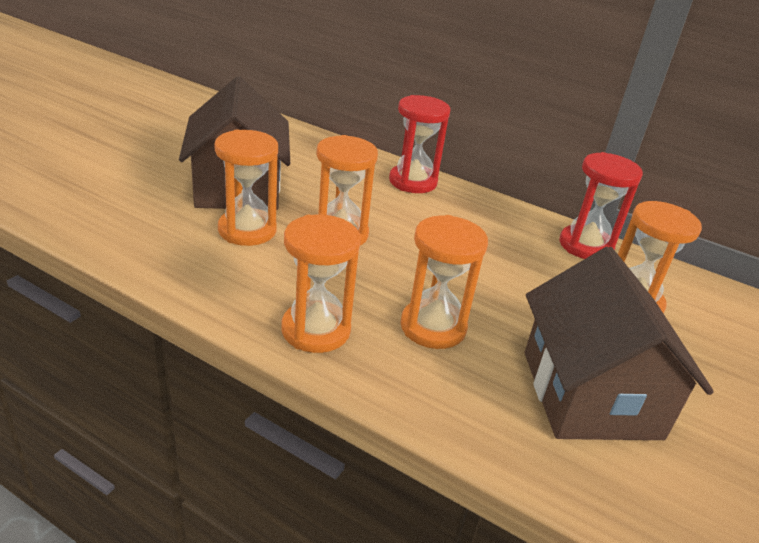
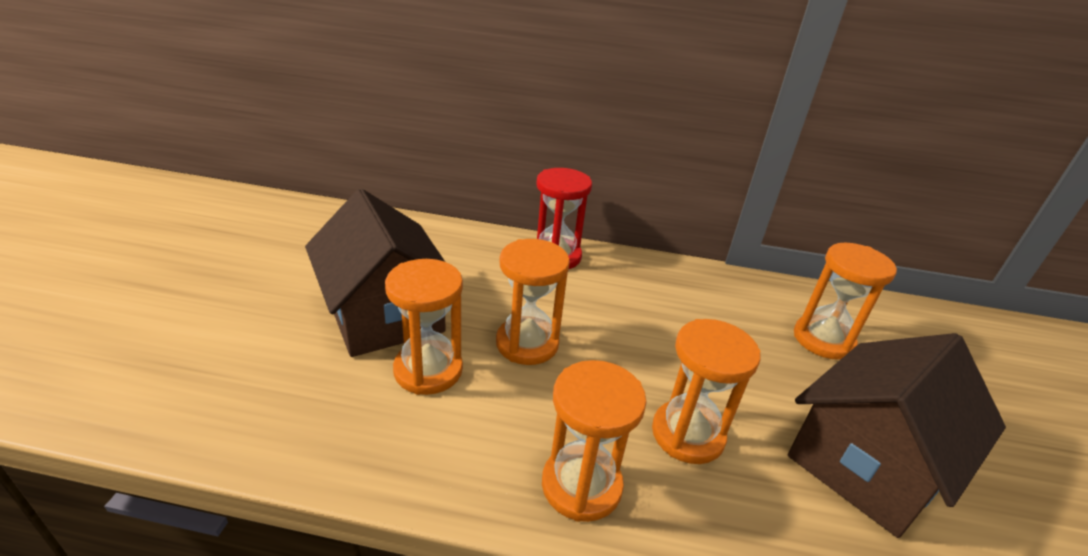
camera: 20 degrees left, 0 degrees up
brown house [525,247,714,440] -> brown house turned 75 degrees clockwise [788,333,1006,538]
red hourglass [559,152,643,259] -> none

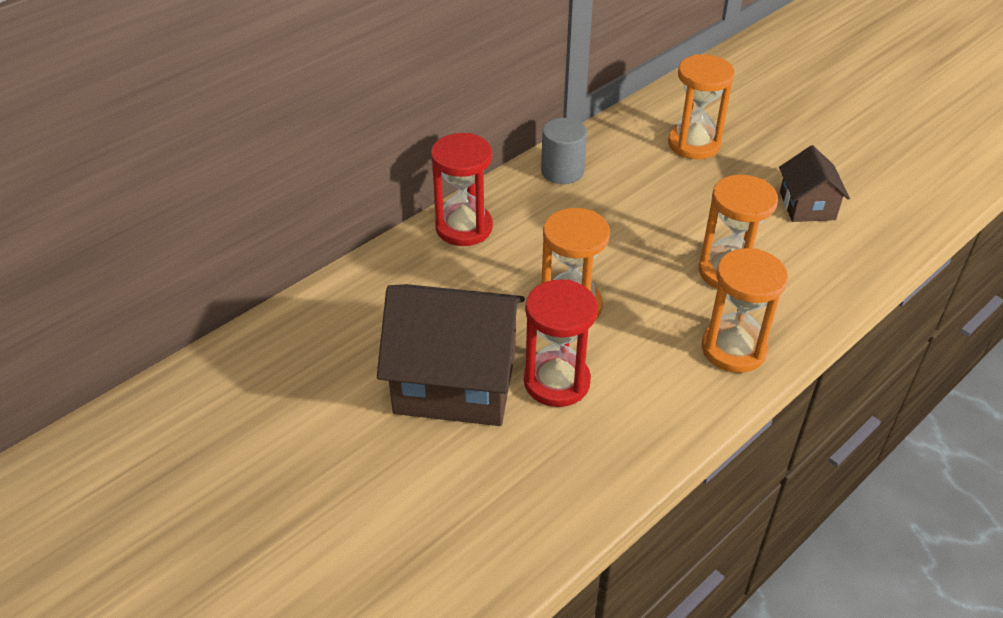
camera: 50 degrees left, 10 degrees up
orange hourglass [385,259,463,395] -> red hourglass [524,279,598,407]
brown house [788,333,1006,538] -> brown house [779,145,850,222], size x0.53
none -> grey cylinder [541,118,587,184]

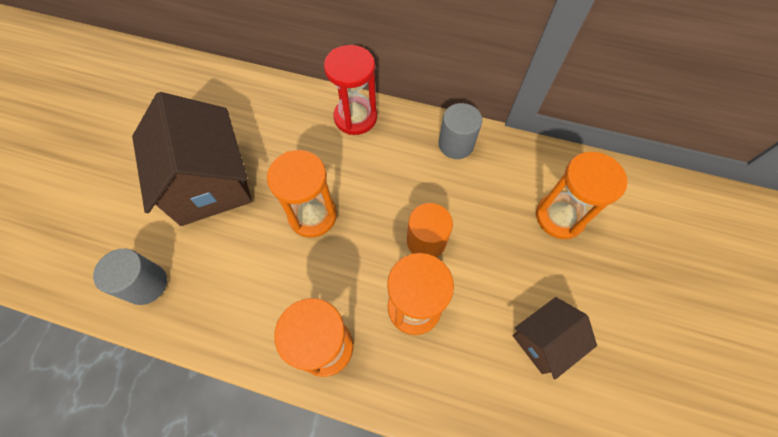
camera: 60 degrees right, 20 degrees up
red hourglass [524,279,598,407] -> none
none -> grey cylinder [93,249,167,305]
none -> orange cylinder [407,203,453,257]

